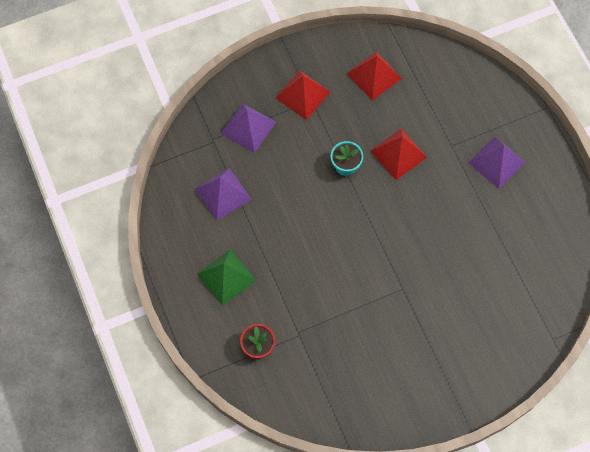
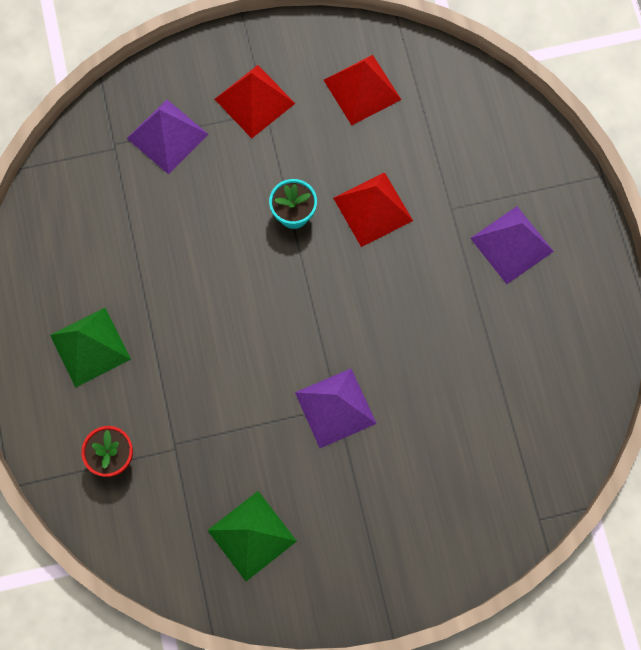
camera: 10 degrees right, 5 degrees up
purple pyramid [195,168,251,221] -> purple pyramid moved to [295,369,377,448]
none -> green pyramid [207,491,297,581]

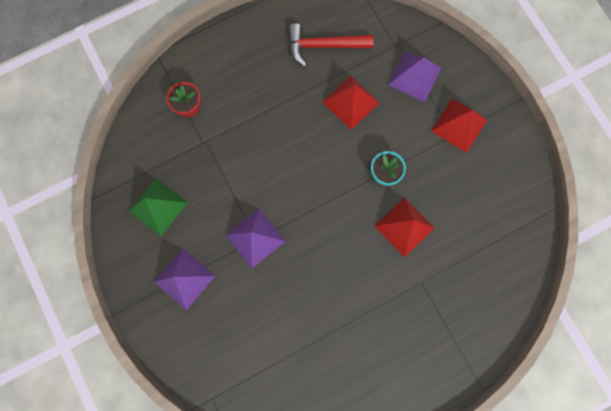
camera: 75 degrees right, 5 degrees up
green pyramid [50,308,131,388] -> none
red pyramid [324,55,401,125] -> red pyramid moved to [322,76,380,130]
purple pyramid [470,206,554,284] -> purple pyramid moved to [154,249,215,310]
none -> red hammer [288,23,374,67]

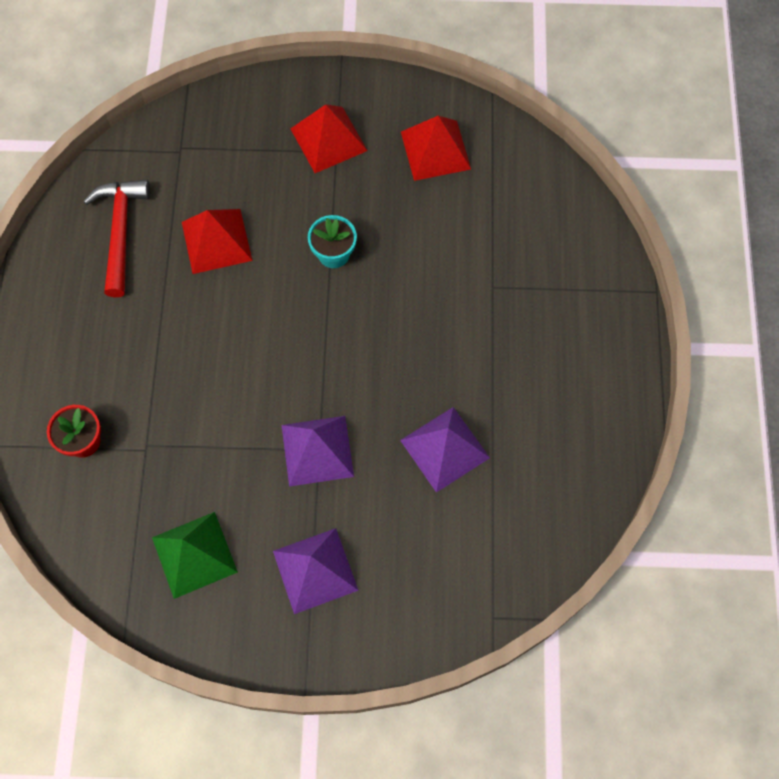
camera: 60 degrees left, 10 degrees down
red hammer [288,23,374,67] -> red hammer turned 150 degrees clockwise [83,179,150,297]
red pyramid [375,197,435,257] -> red pyramid moved to [401,116,471,181]
purple pyramid [388,51,441,102] -> purple pyramid moved to [400,407,490,493]

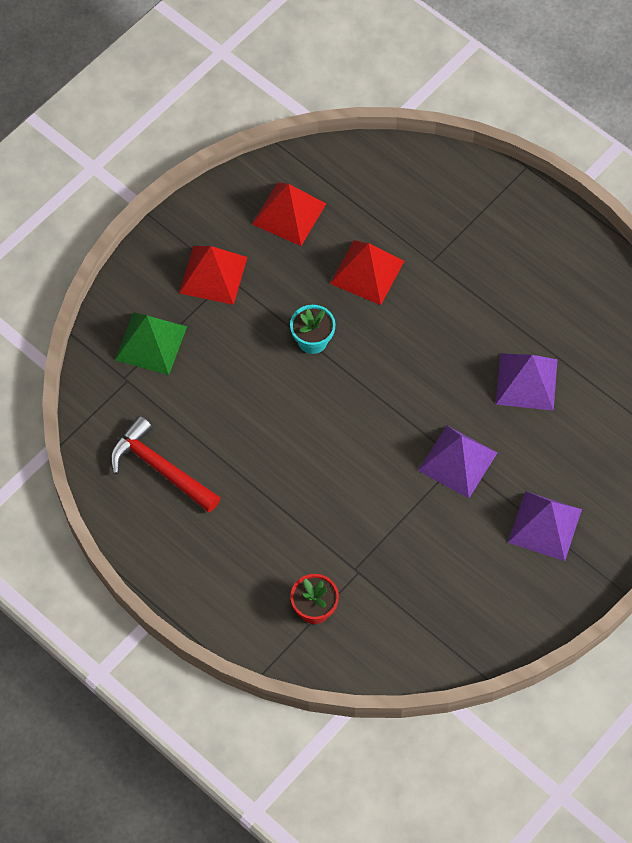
camera: 50 degrees left, 5 degrees down
green pyramid [152,512,238,599] -> green pyramid moved to [115,312,187,375]
red pyramid [182,209,252,274] -> red pyramid moved to [330,240,404,305]

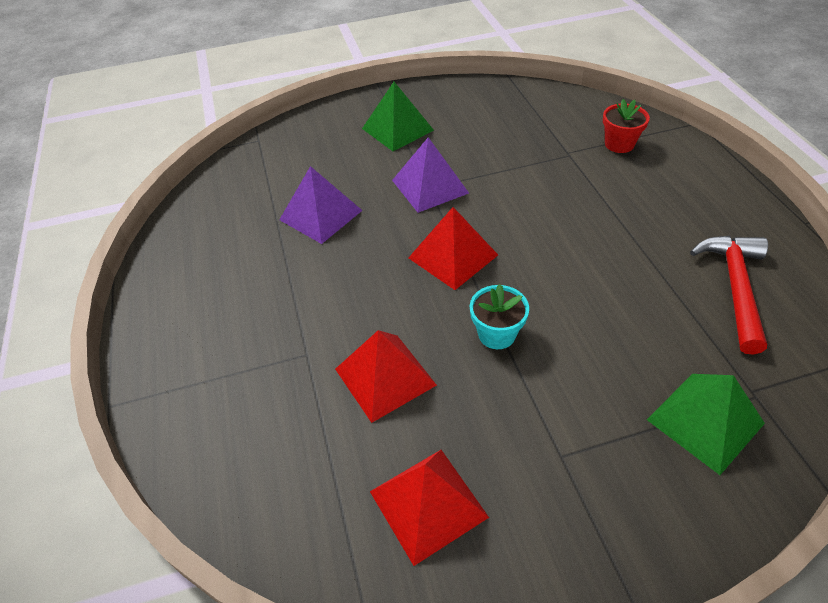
camera: 145 degrees left, 15 degrees down
red hammer [110,416,221,513] -> red hammer turned 150 degrees counterclockwise [690,236,768,355]
red pyramid [179,246,247,305] -> red pyramid moved to [409,207,498,290]
purple pyramid [508,491,582,561] -> green pyramid [362,82,434,151]

